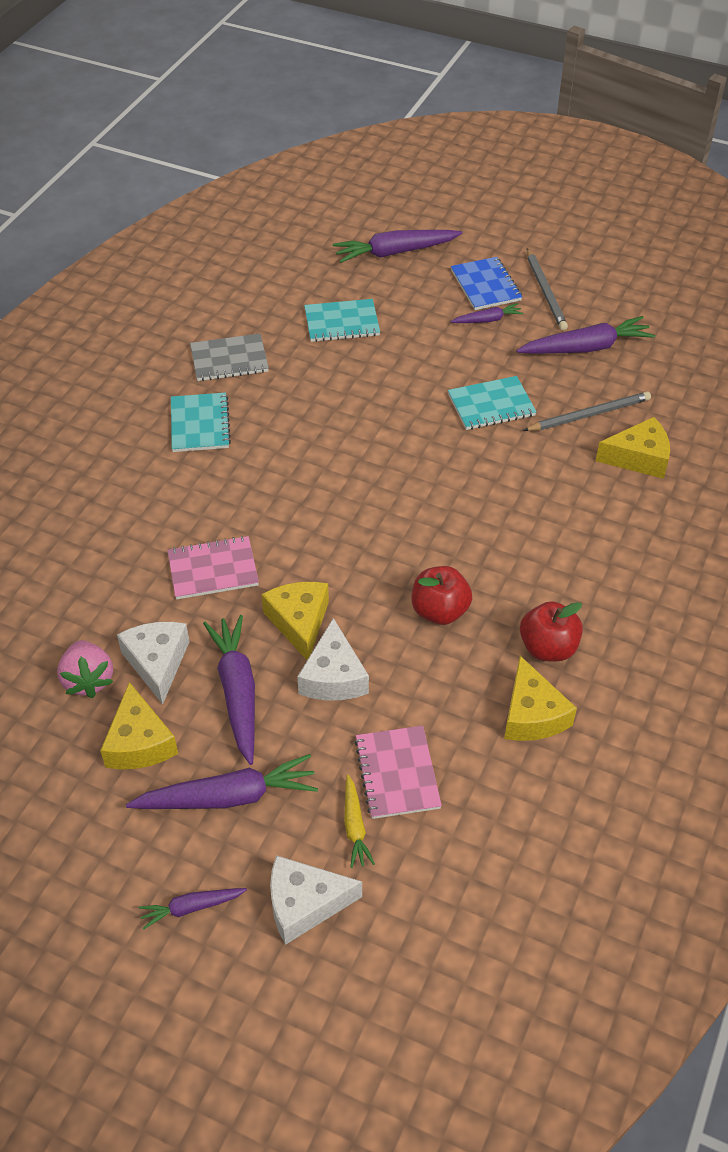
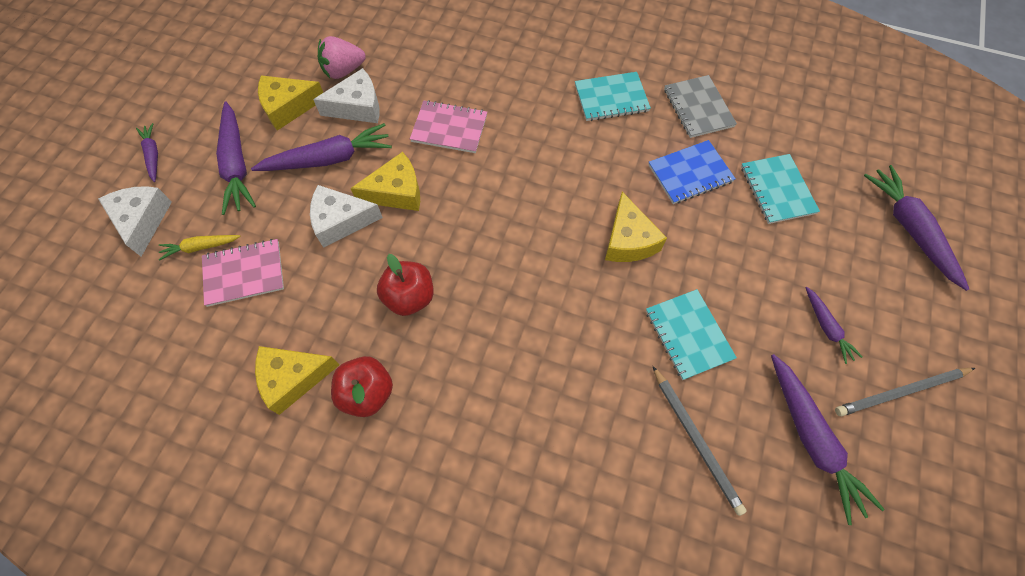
camera: 85 degrees right, 15 degrees up
pink notebook [167,536,259,600] -> pink notebook turned 60 degrees counterclockwise [410,100,487,153]
blue notebook [451,257,522,310] -> blue notebook moved to [648,140,736,204]
yellow cheese [596,417,670,479] -> yellow cheese moved to [605,192,667,262]

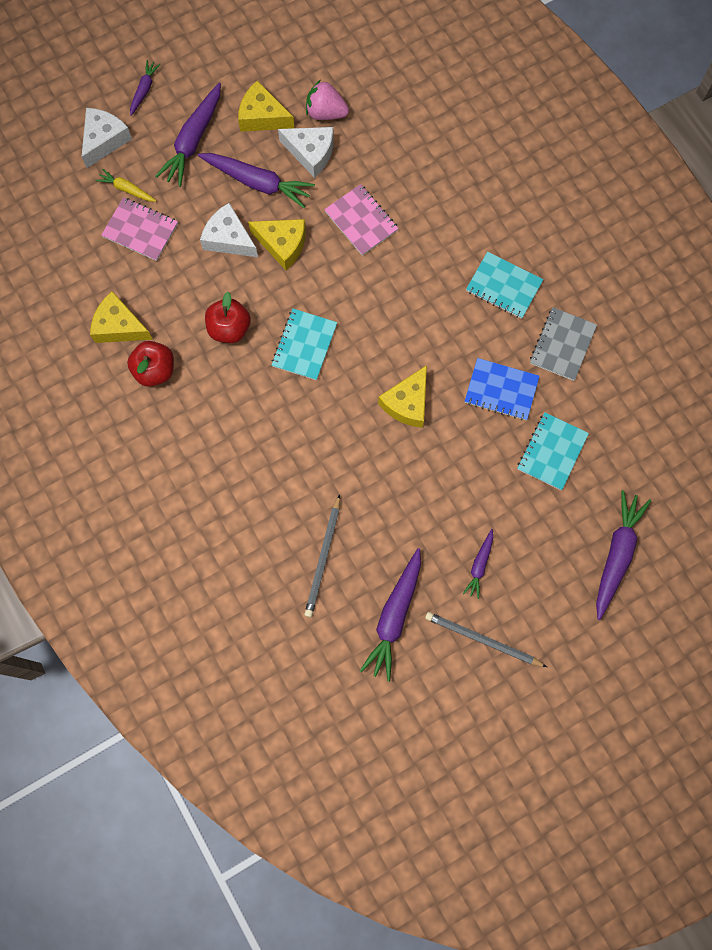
camera: 40 degrees right, 10 degrees up
turquoise notebook [646,289,737,380] -> turquoise notebook moved to [272,309,337,380]

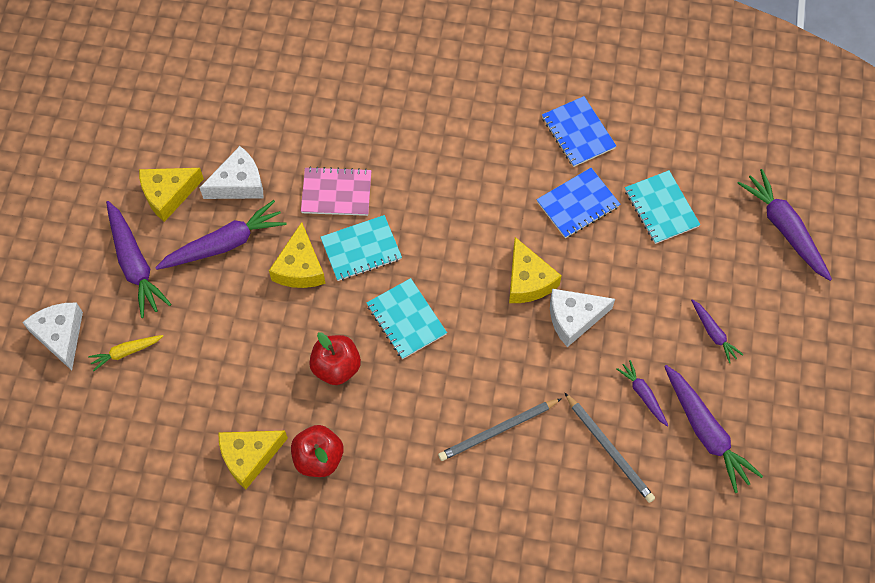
camera: 50 degrees left, 10 degrees down
pink notebook [101,197,178,261] -> none
purple carrot [130,60,161,116] -> purple carrot moved to [616,360,668,427]
white cheese [200,203,258,257] -> white cheese moved to [550,289,615,347]
yellow cheese [248,219,306,270] -> yellow cheese turned 120 degrees clockwise [269,222,326,288]
pink strawberry [306,80,349,120] -> none
grey pencil [425,612,547,667] -> grey pencil moved to [438,398,562,461]
turquoise notebook [466,252,544,319] -> turquoise notebook moved to [320,215,402,281]
grey notebook [530,307,597,381] -> blue notebook [542,96,616,167]

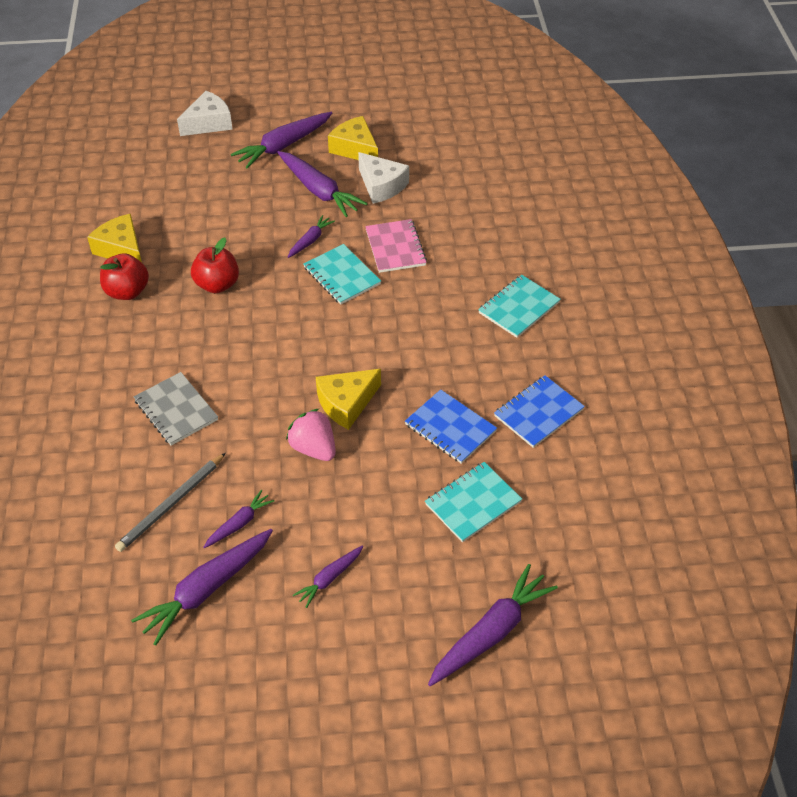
camera: 75 degrees right, 15 degrees down
yellow carrot [88,335,163,371] -> none
yellow cheese [269,222,326,288] -> purple carrot [288,215,335,258]
turquoise notebook [367,278,447,359] -> turquoise notebook moved to [478,275,561,338]
grey pencil [438,398,562,461] -> grey notebook [134,372,218,446]
white cheese [550,289,615,347] -> pink strawberry [286,409,336,461]

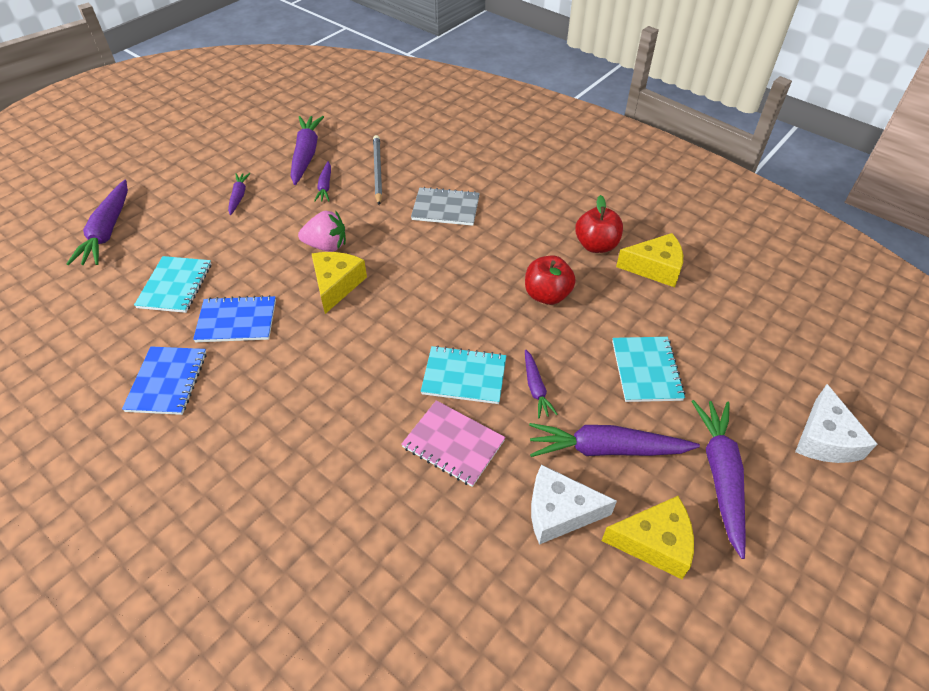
camera: 135 degrees right, 0 degrees up
turquoise notebook [478,275,561,338] -> turquoise notebook moved to [612,337,685,402]

